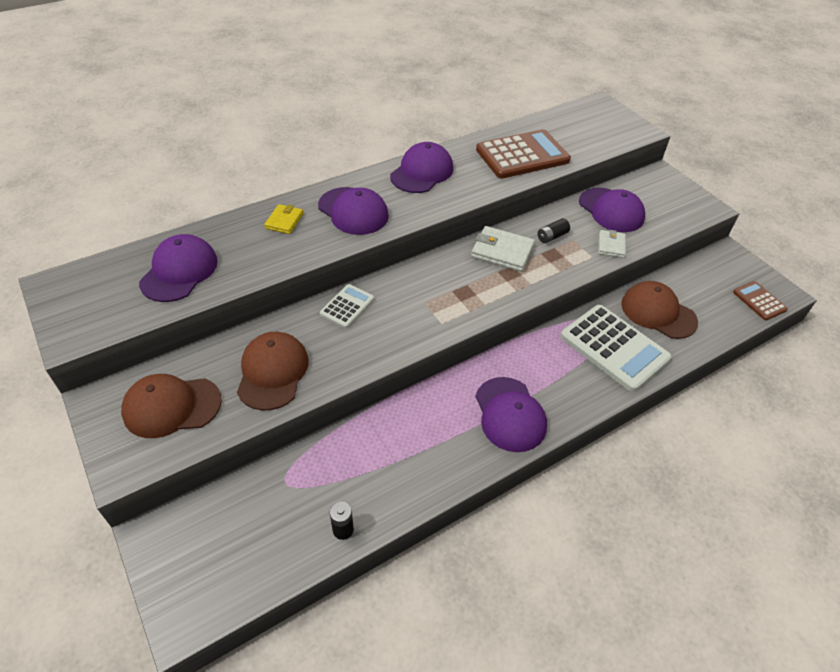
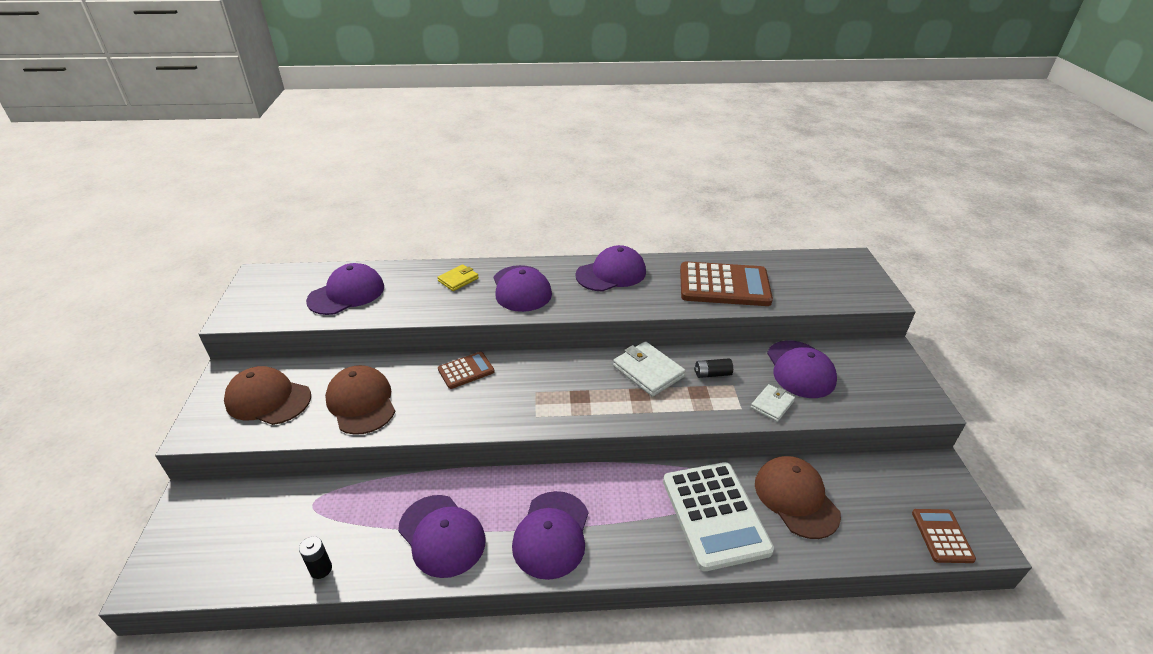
camera: 30 degrees right, 10 degrees down
brown cap [237,332,309,410] -> brown cap turned 60 degrees counterclockwise [325,365,395,435]
white calculator [320,284,374,328] -> brown calculator [438,352,495,389]
none -> purple cap [398,495,486,578]

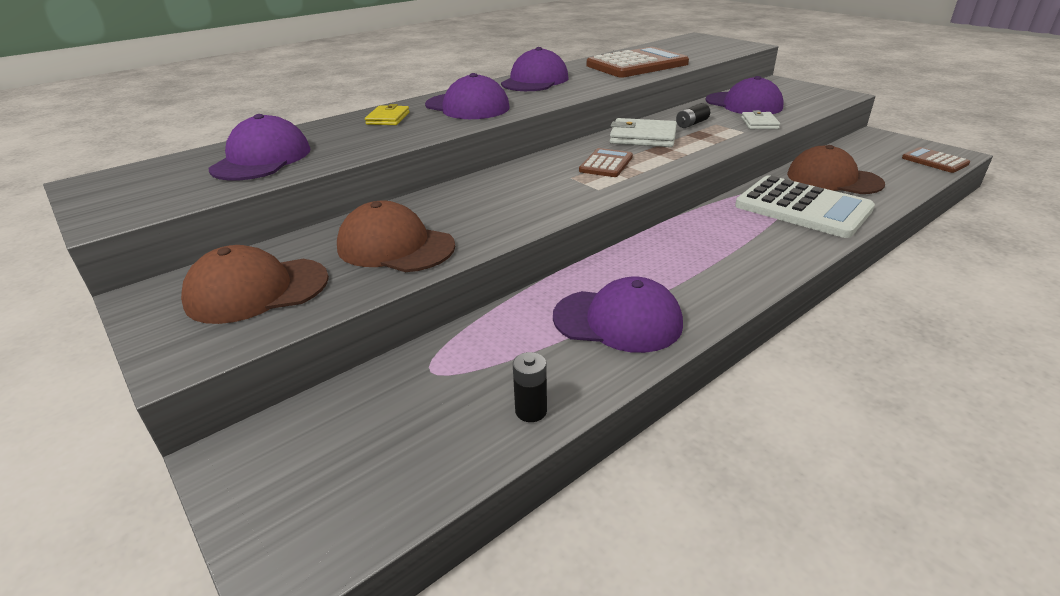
camera: 35 degrees left, 5 degrees down
brown calculator [438,352,495,389] -> brown calculator moved to [579,148,633,177]
purple cap [512,491,588,580] -> none

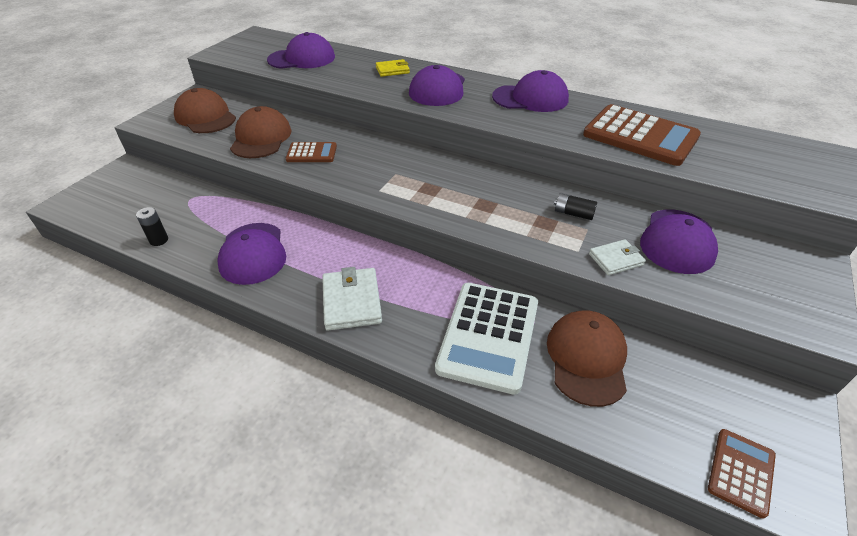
camera: 65 degrees right, 10 degrees up
brown calculator [579,148,633,177] -> brown calculator moved to [286,142,337,162]
white wallet [610,118,677,147] -> white wallet moved to [322,267,382,330]

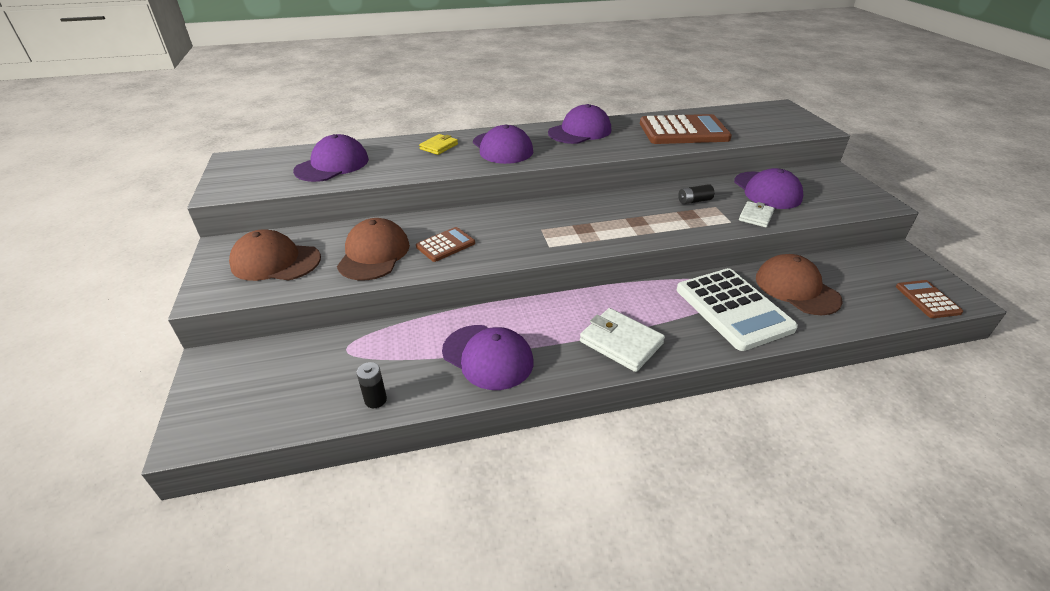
camera: 40 degrees left, 5 degrees down
brown cap [230,106,292,158] -> brown cap turned 45 degrees clockwise [337,218,410,280]

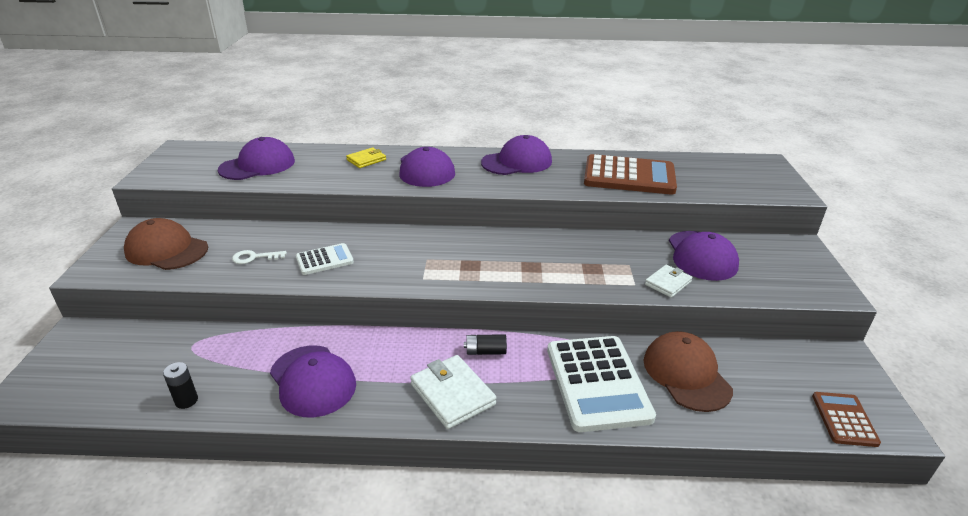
camera: 15 degrees right, 5 degrees down
brown cap [337,218,410,280] -> white key [232,250,287,264]
brown calculator [416,227,475,262] -> white calculator [296,243,354,275]
black battery [678,184,714,204] -> black battery moved to [464,334,507,355]

